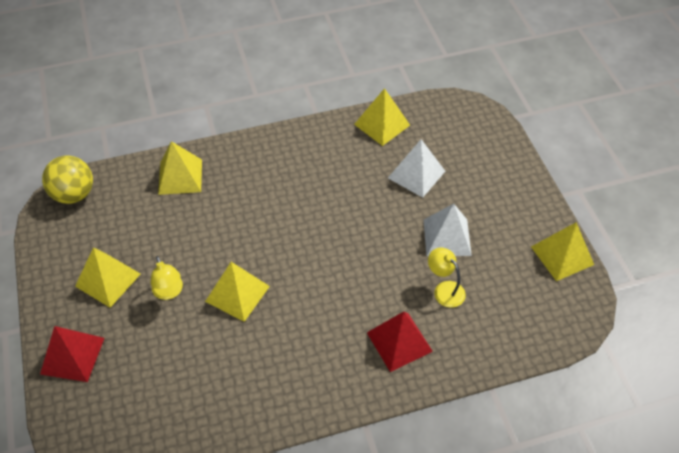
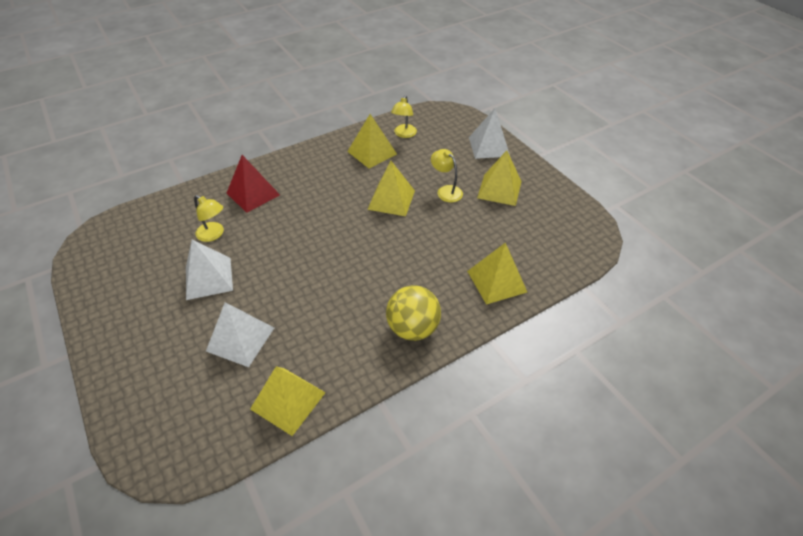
camera: 165 degrees right, 5 degrees down
red pyramid [40,326,105,382] -> white pyramid [469,108,510,159]
yellow ball [42,156,93,204] -> yellow ball moved to [386,285,441,341]
yellow pyramid [531,222,594,281] -> yellow pyramid moved to [347,114,397,169]
none -> yellow lamp [391,95,417,138]

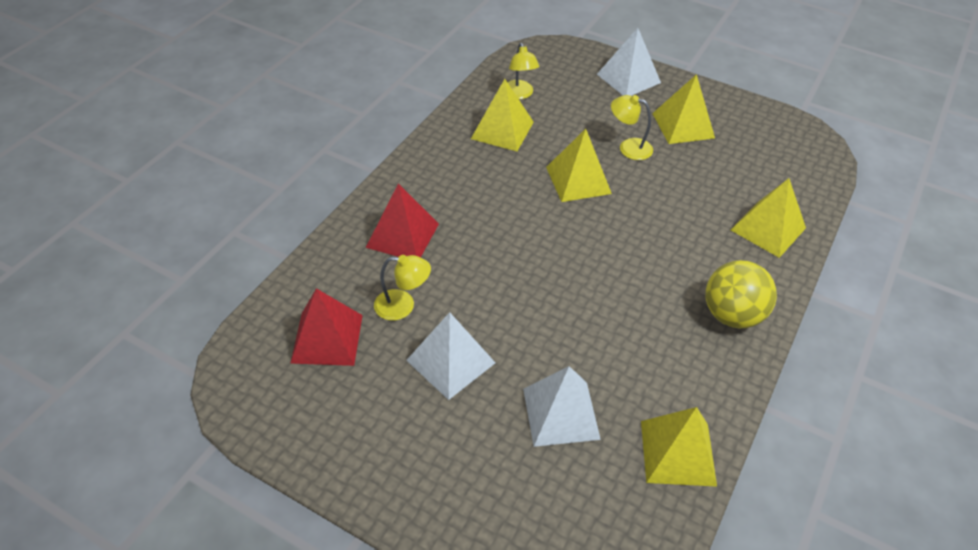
camera: 30 degrees left, 0 degrees up
none -> red pyramid [290,288,363,366]

